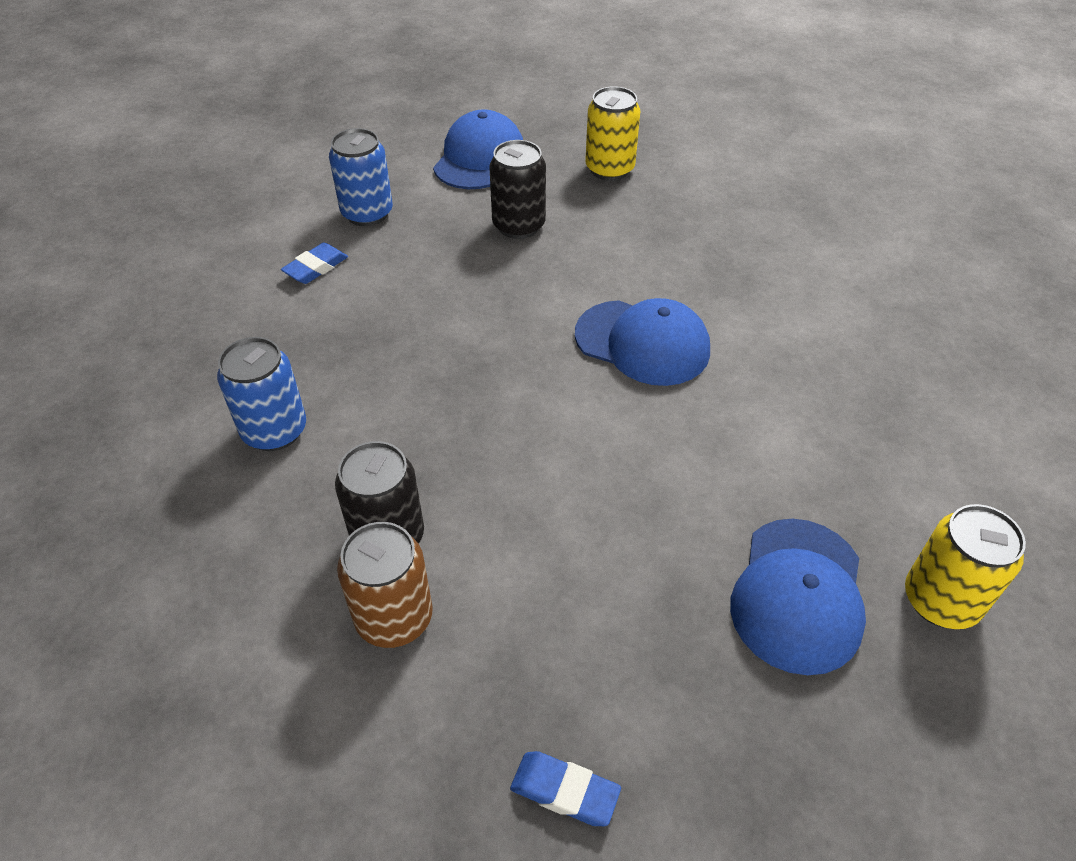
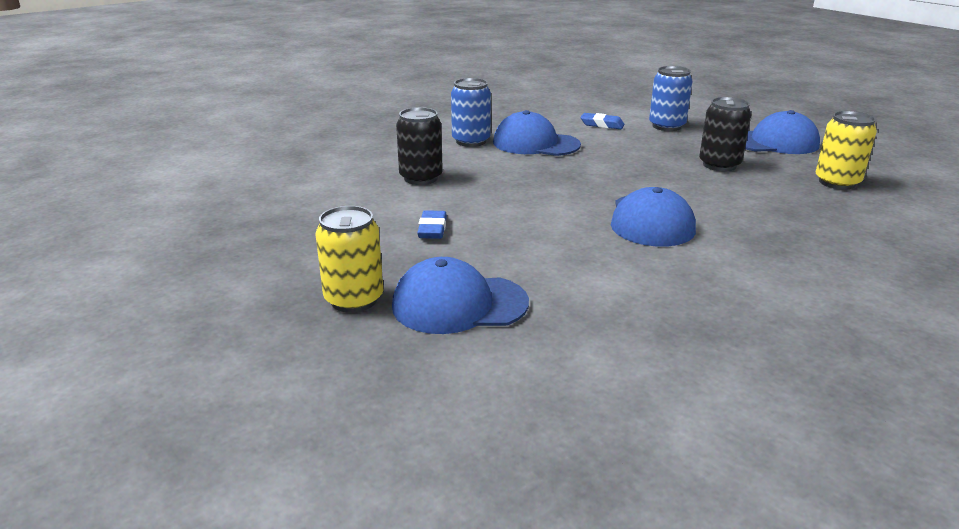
camera: 70 degrees right, 20 degrees down
brown can [337,522,433,648] -> none
blue eraser [510,751,621,826] -> blue eraser moved to [417,210,447,239]
yellow can [905,504,1026,629] -> yellow can moved to [316,206,383,313]
none -> blue cap [493,110,581,156]

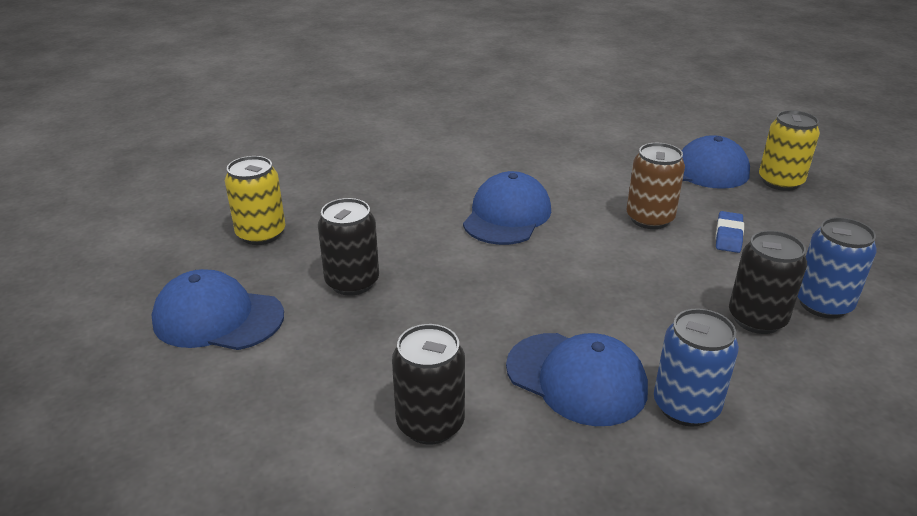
camera: 165 degrees left, 5 degrees up
blue eraser [581,113,625,129] -> black can [392,324,465,445]
blue can [649,66,693,131] -> blue can moved to [797,217,877,318]
none -> brown can [627,143,685,229]

